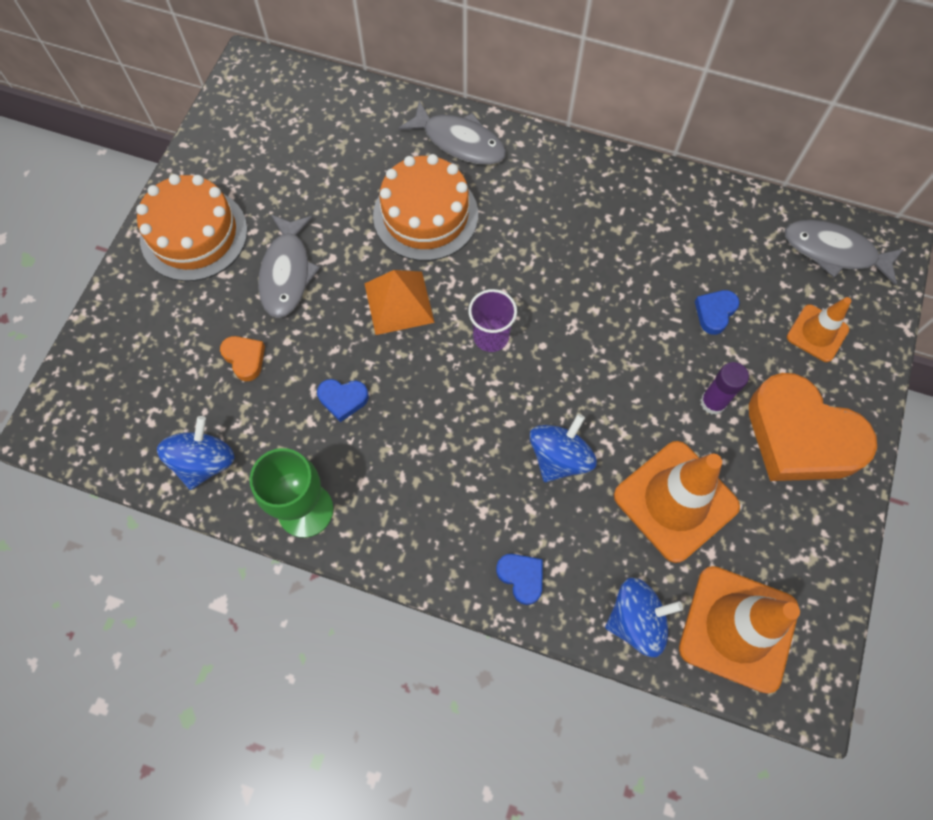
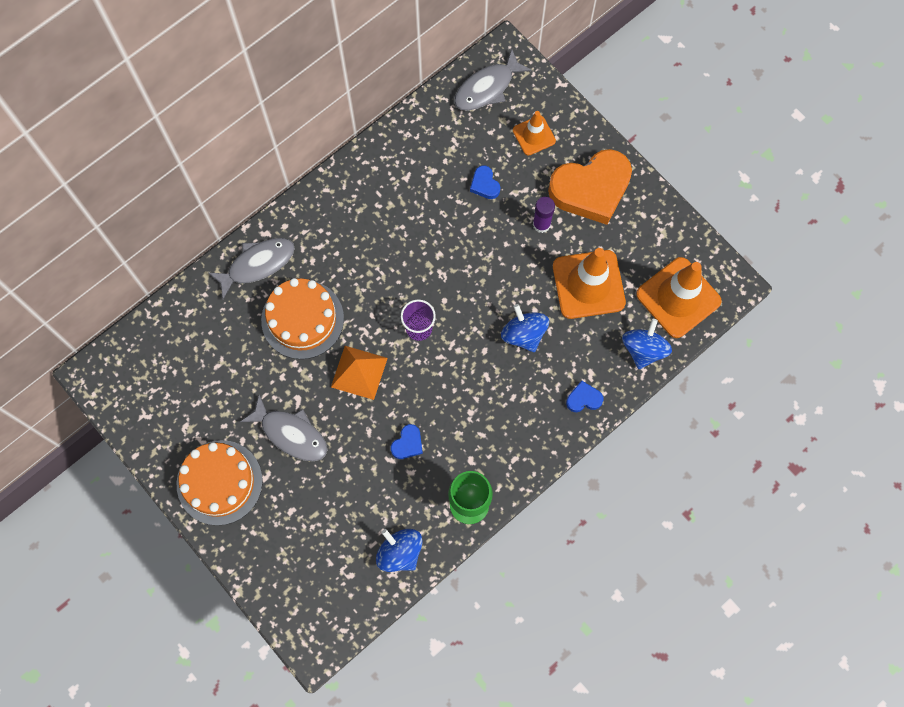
camera: 60 degrees left, 5 degrees up
orange heart [220,336,265,381] -> none

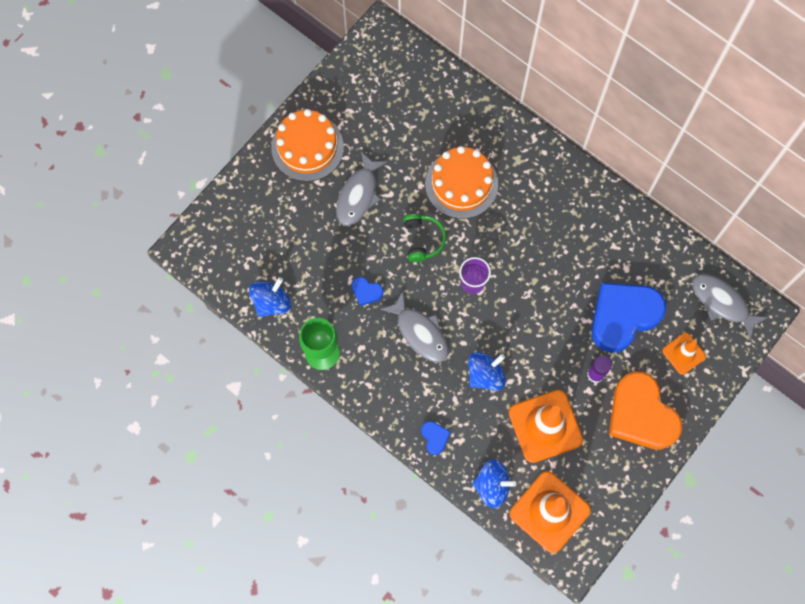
camera: 80 degrees right, 0 degrees up
grey fish [208,238,295,299] -> grey fish moved to [380,291,448,362]
orange pyramid [331,346,388,400] -> green headphones [403,214,446,262]
blue heart [470,165,500,199] -> blue heart [592,283,666,353], size x2.42

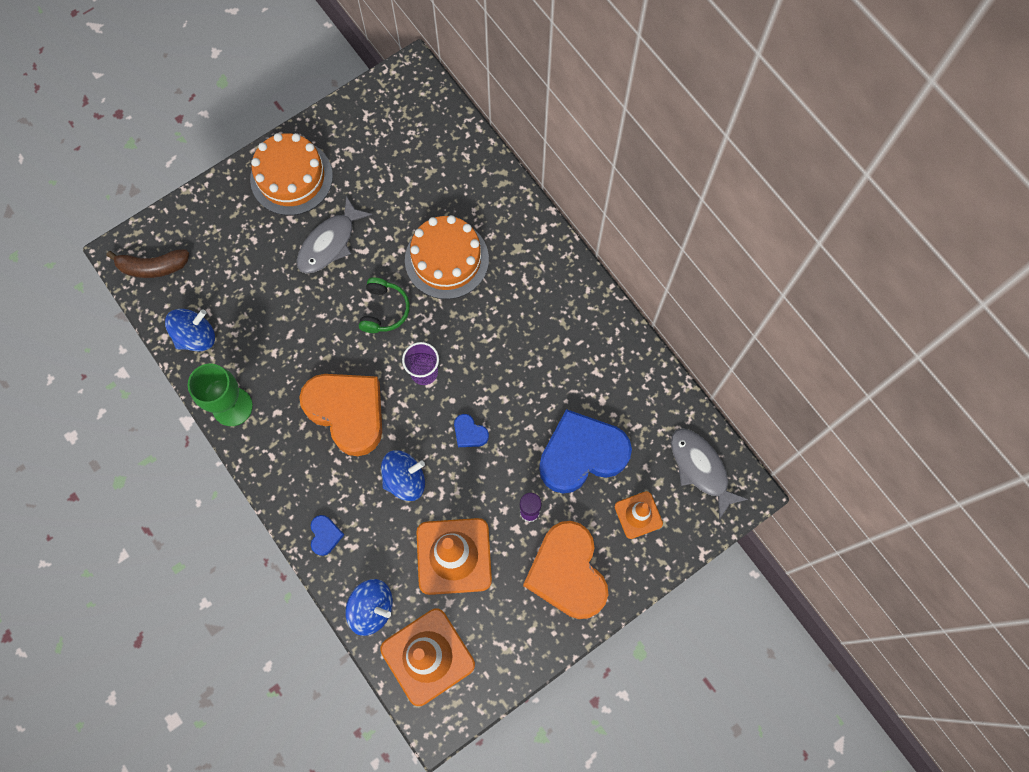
camera: 15 degrees right, 0 degrees up
blue heart [352,277,383,306] -> blue heart moved to [454,414,489,447]
grey fish [380,291,448,362] -> orange heart [299,374,382,456]
none -> brown banana [107,249,189,278]

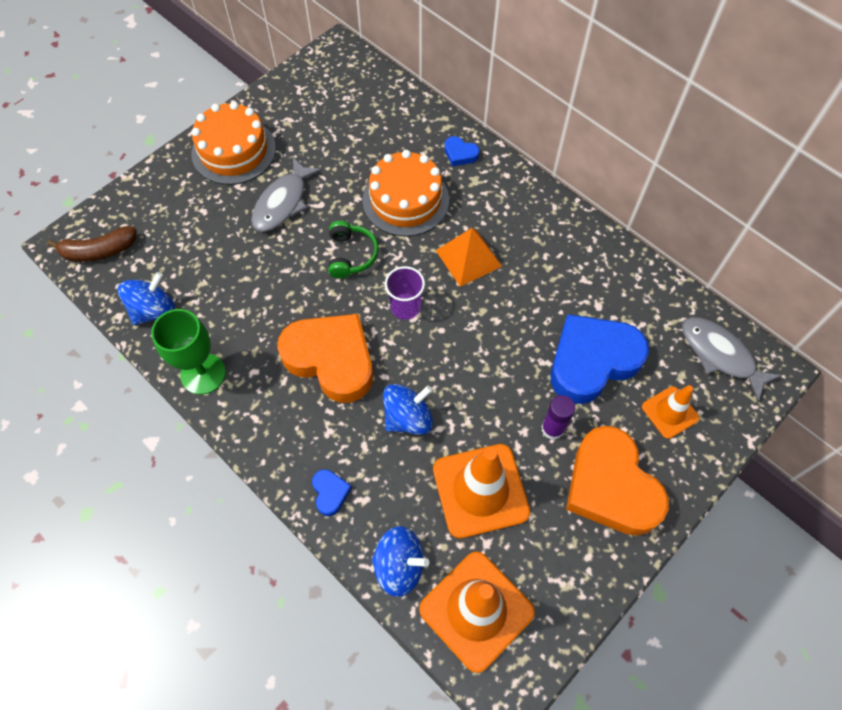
camera: 10 degrees left, 10 degrees down
blue heart [454,414,489,447] -> blue heart moved to [444,136,480,166]
none -> orange pyramid [436,228,502,287]

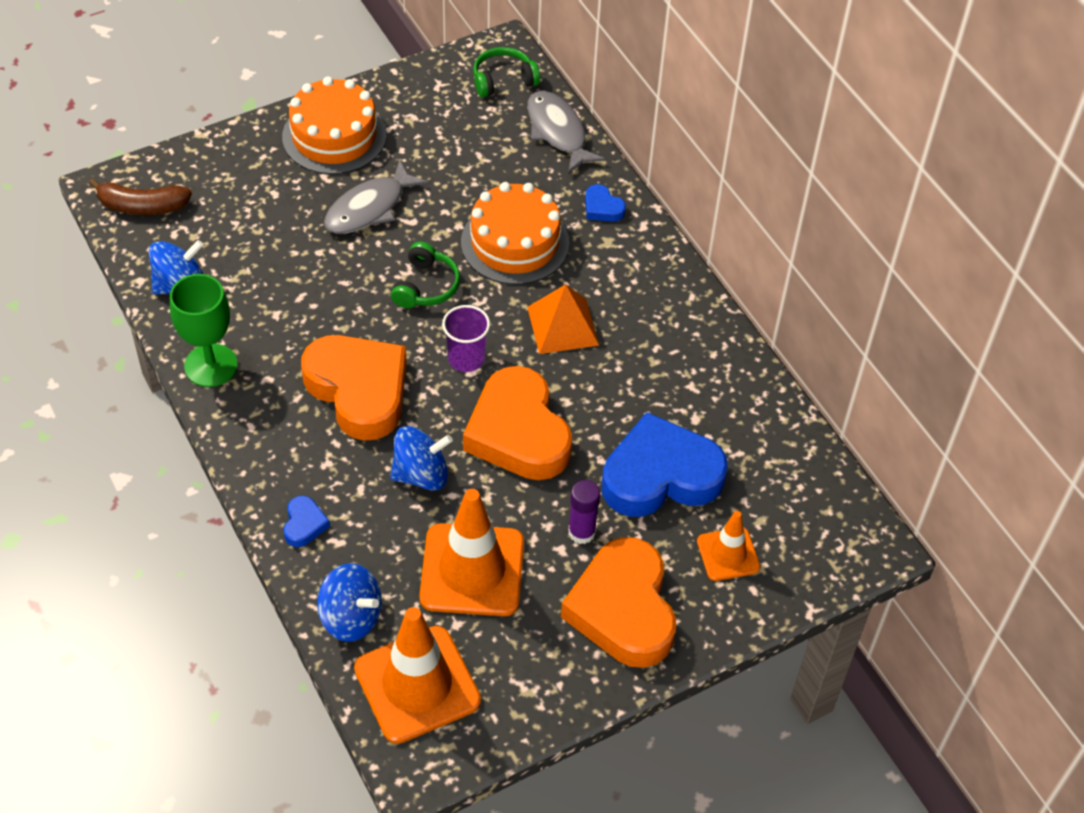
camera: 15 degrees right, 10 degrees down
grey fish [682,317,782,401] -> grey fish moved to [528,91,605,174]
none -> orange heart [463,366,572,480]
none -> green headphones [473,47,540,97]

